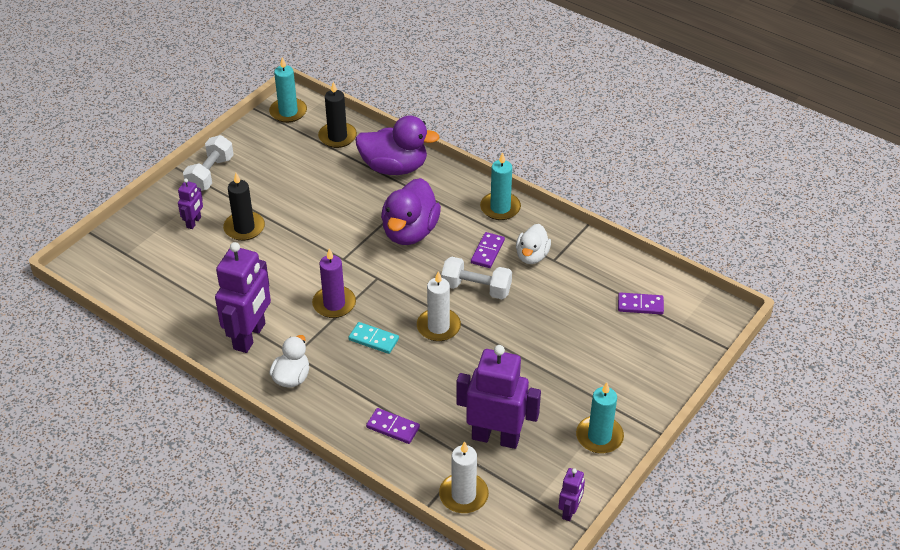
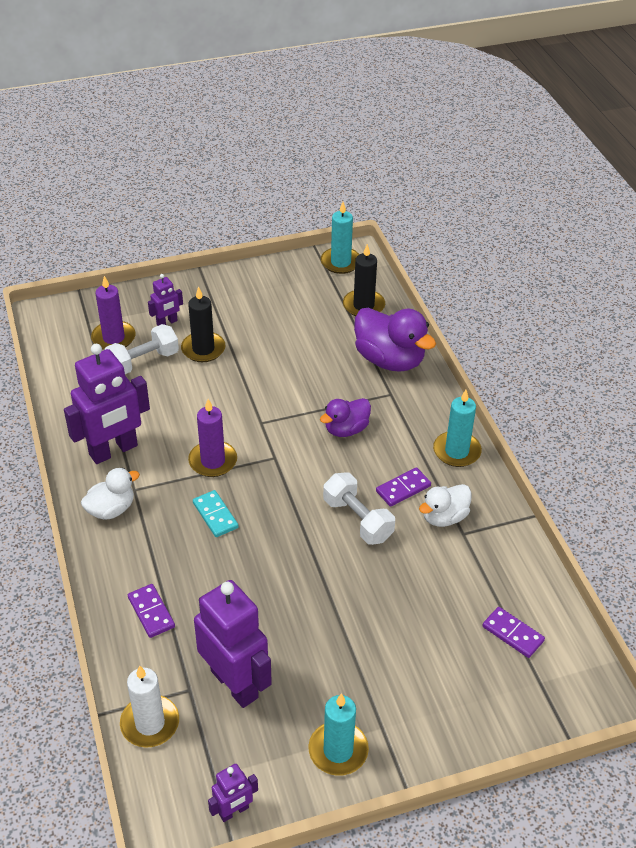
camera: 35 degrees right, 0 degrees up
white dumbbell [183,135,234,191] -> white dumbbell moved to [104,324,179,374]
purple duck [381,178,441,245] -> purple duck [320,398,371,437], size x0.59
white candle [417,271,461,341] -> none
none -> purple candle [91,276,136,350]

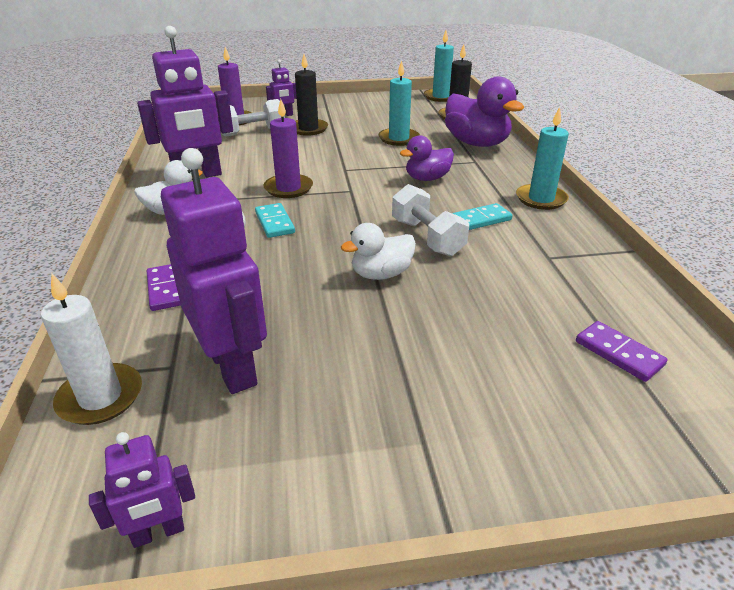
camera: 10 degrees right, 10 degrees down
turquoise candle [308,693,369,776] -> turquoise candle moved to [378,61,420,146]
purple domino [376,467,431,507] -> turquoise domino [452,203,513,230]
white duck [419,484,472,527] -> white duck moved to [341,223,416,280]

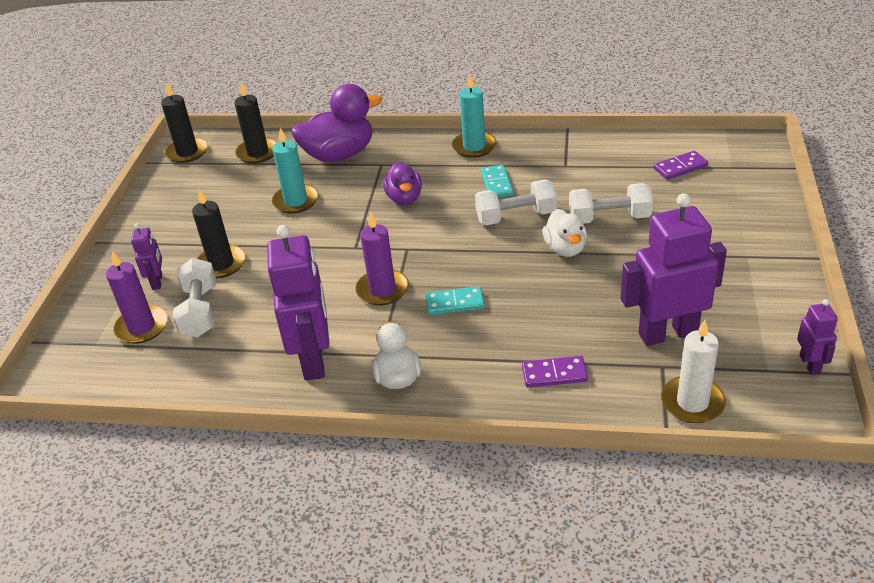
camera: 70 degrees left, 5 degrees up
turquoise candle [424,30,454,102] -> black candle [161,83,208,163]
none -> white dumbbell [569,183,653,224]

